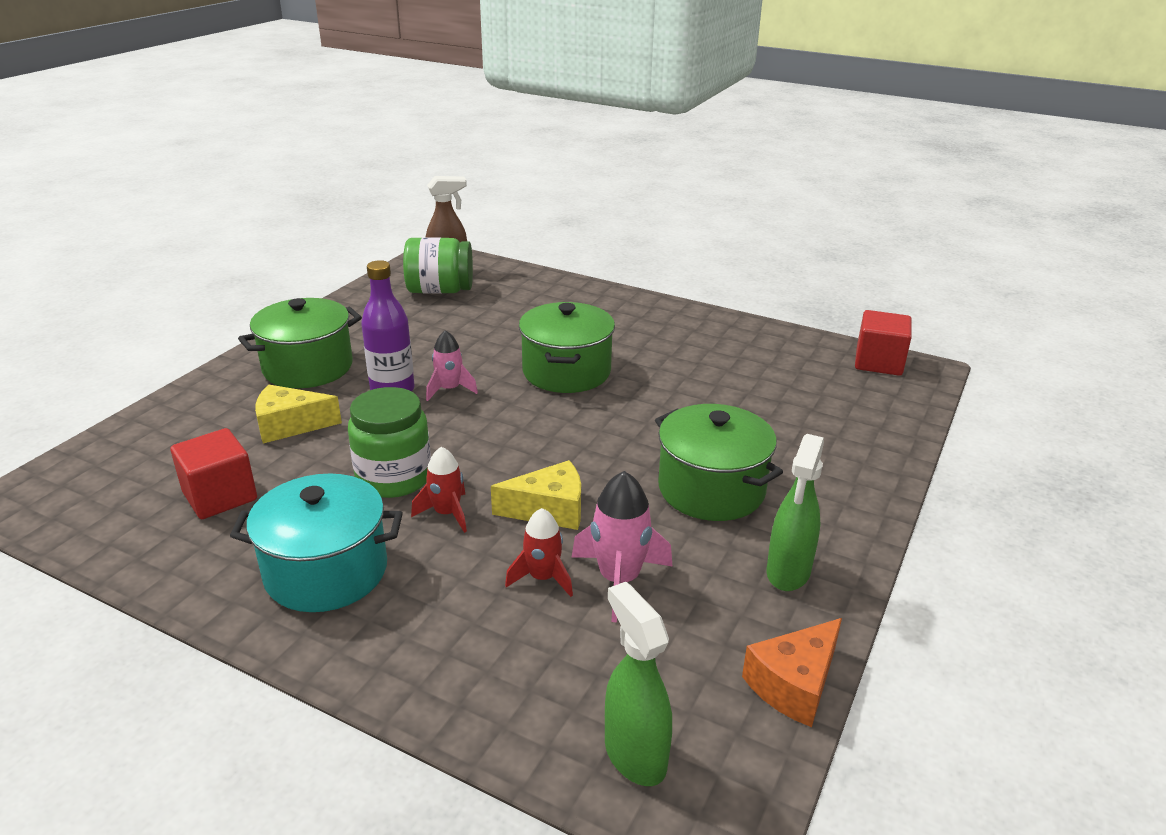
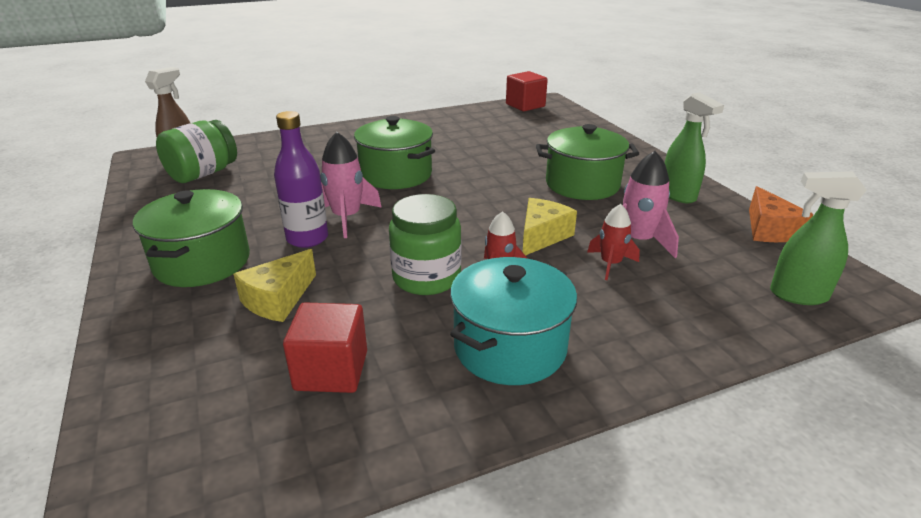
camera: 50 degrees left, 0 degrees up
pink rocket [426,330,478,401] -> pink rocket [320,132,382,238], size x1.51

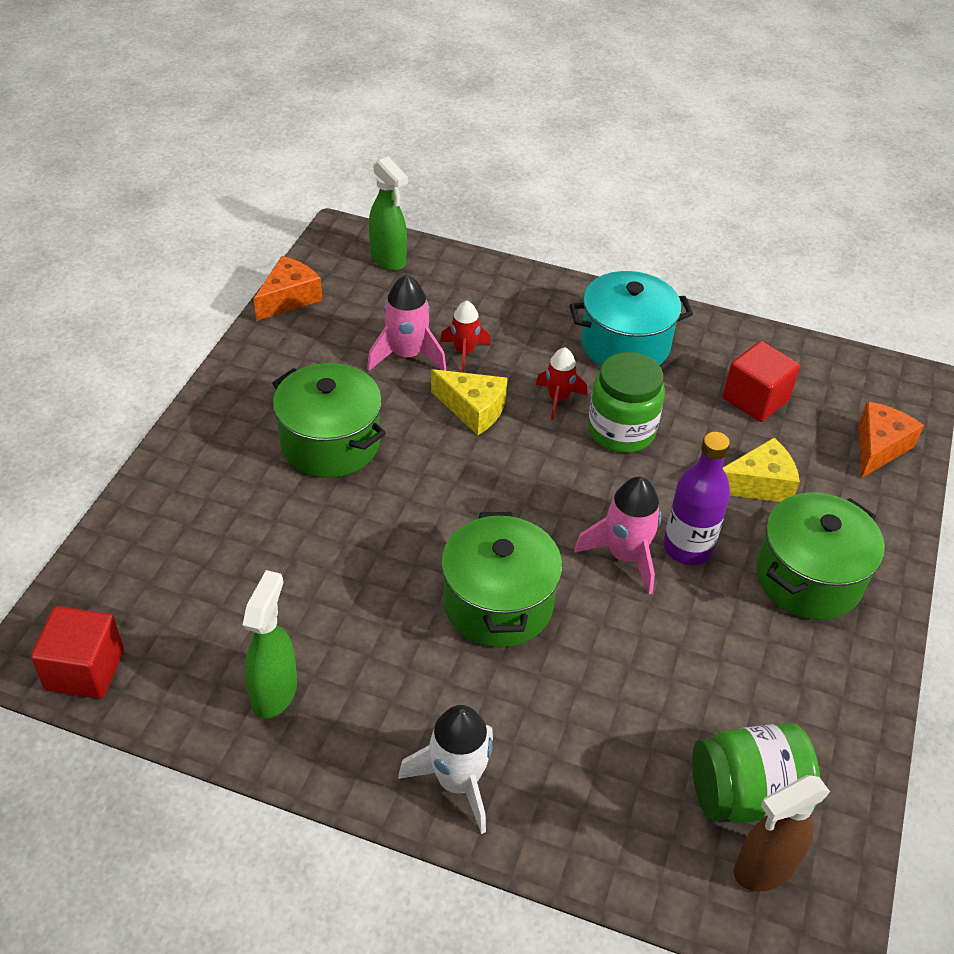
camera: 140 degrees left, 15 degrees up
yellow cheese [523,198,577,256] -> yellow cheese turned 135 degrees counterclockwise [431,369,508,435]
green spray bottle [665,92,724,203] -> green spray bottle moved to [243,570,297,719]
none -> white rocket [398,705,493,834]
none -> orange cheese [859,401,924,478]

